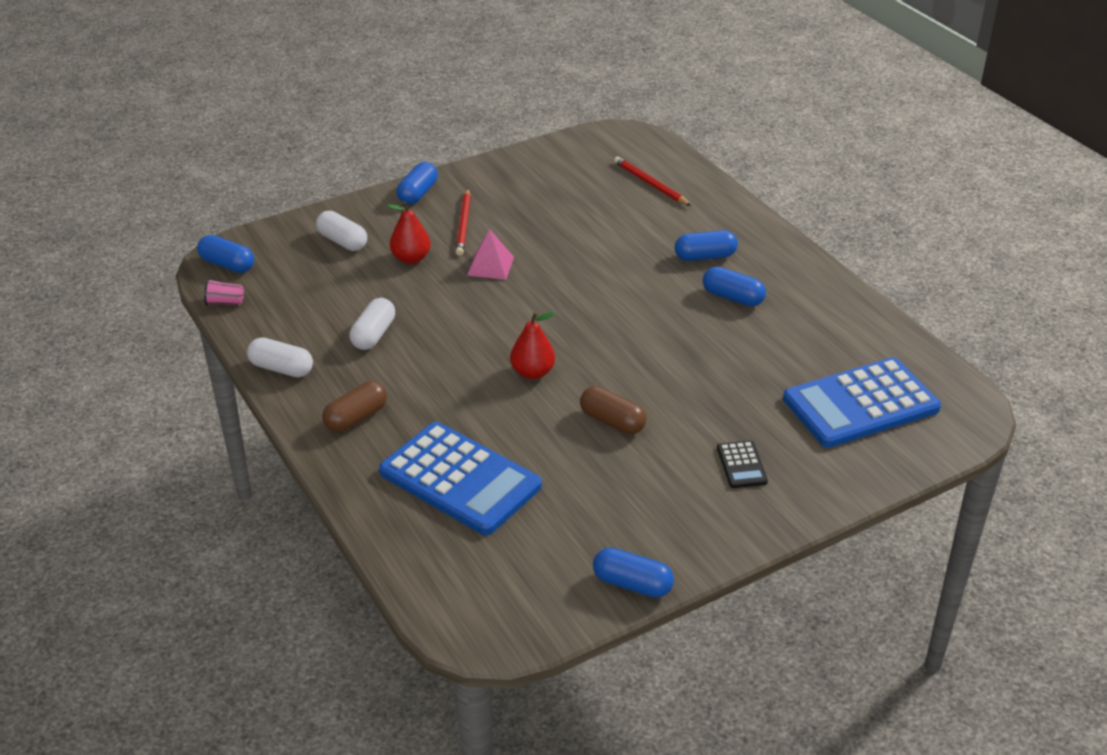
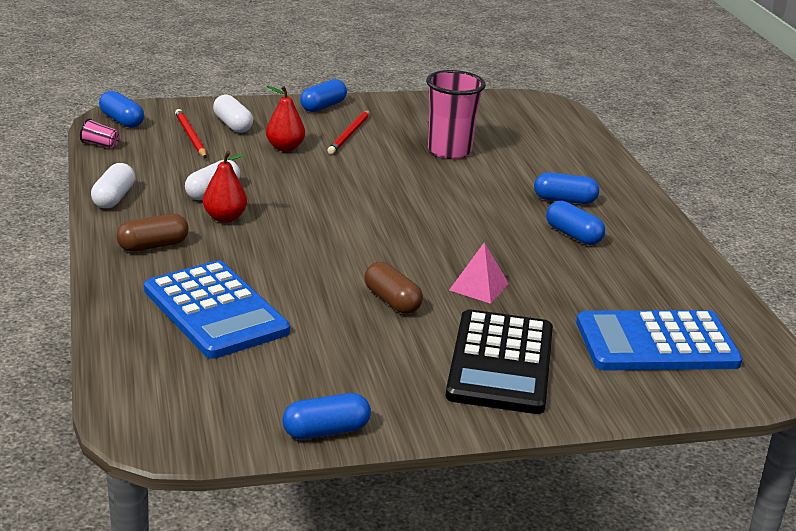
camera: 15 degrees right, 10 degrees down
white capsule [247,337,313,377] -> white capsule turned 60 degrees clockwise [91,163,135,208]
pink pyramid [467,229,514,280] -> pink pyramid moved to [449,242,509,304]
red pear [510,312,555,379] -> red pear moved to [203,151,247,223]
blue capsule [593,548,674,598] -> blue capsule turned 60 degrees counterclockwise [282,393,371,439]
red pencil [614,156,691,206] -> red pencil moved to [175,109,207,158]
black calculator [717,440,768,488] -> black calculator [446,309,553,414], size x2.34
none -> pink cup [426,70,486,159]

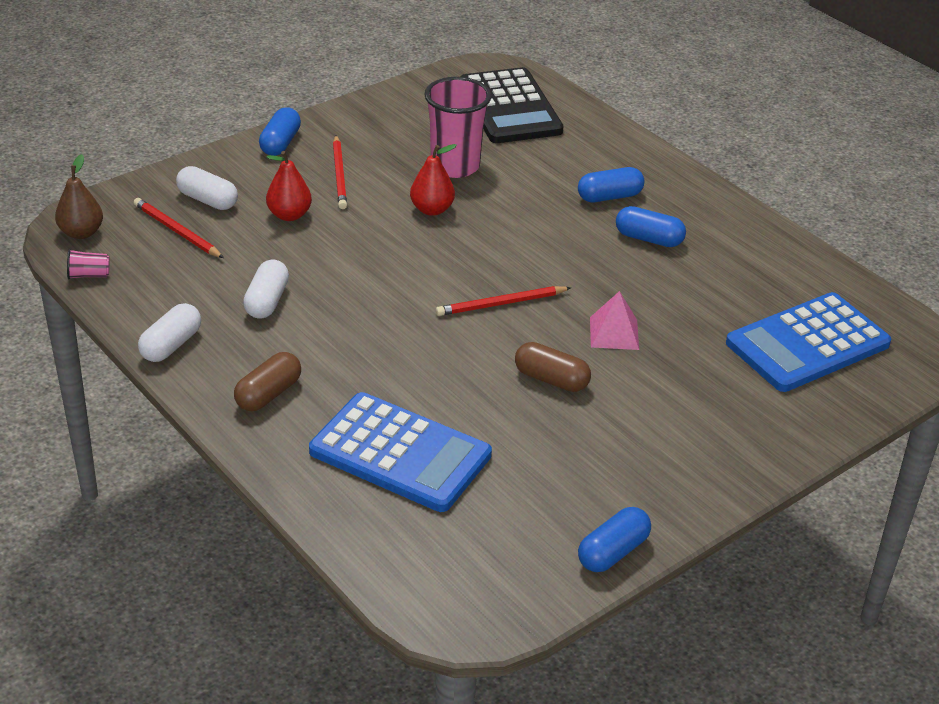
camera: 25 degrees left, 10 degrees up
white capsule [91,163,135,208] -> white capsule turned 45 degrees clockwise [138,303,201,362]
blue capsule [99,91,144,128] -> brown pear [55,154,103,239]
red pear [203,151,247,223] -> red pear moved to [410,144,457,216]
black calculator [446,309,553,414] -> black calculator moved to [460,67,564,143]
none -> red pencil [436,286,571,316]

